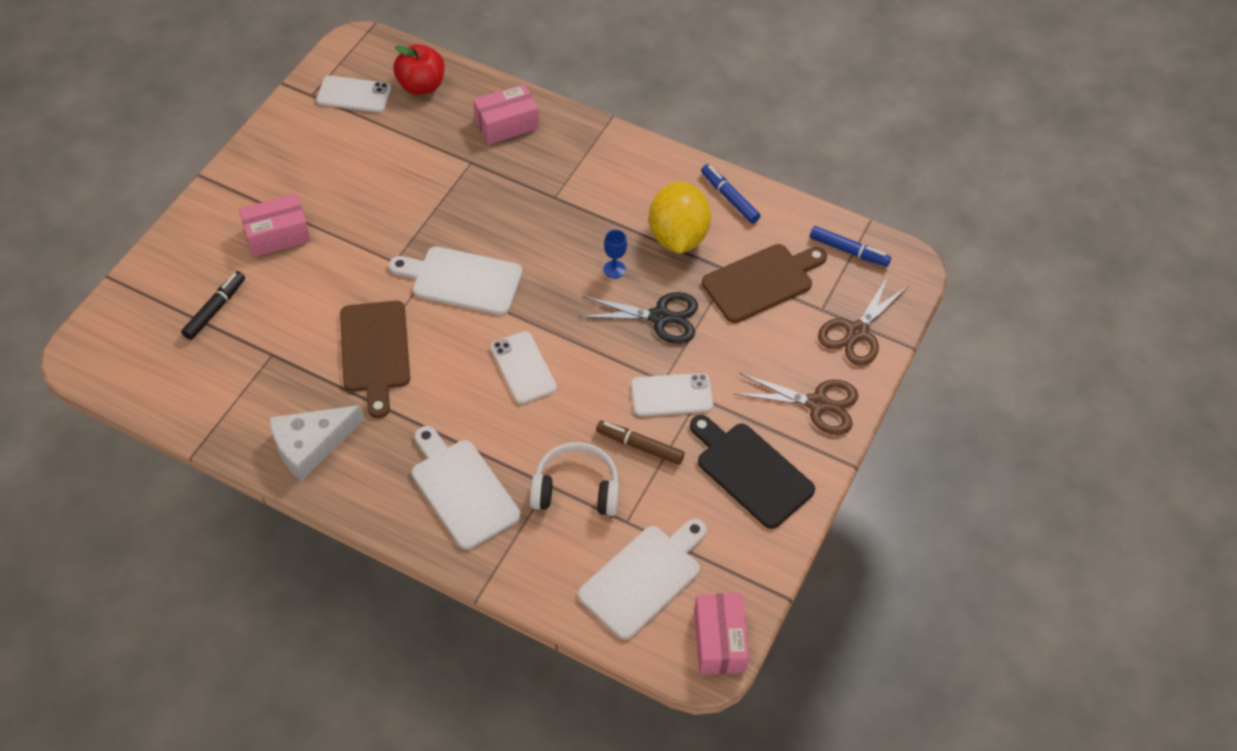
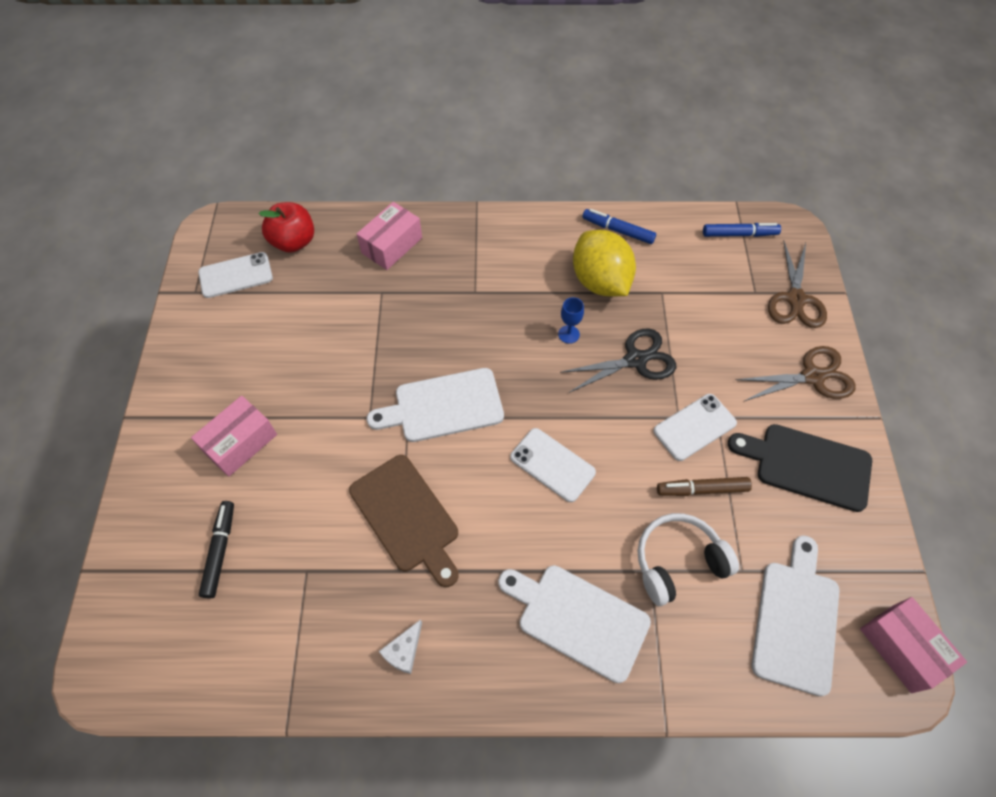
camera: 25 degrees left, 5 degrees up
white cheese [269,405,363,481] -> white cheese [379,620,422,674], size x0.51
brown cutting board [702,244,827,323] -> none

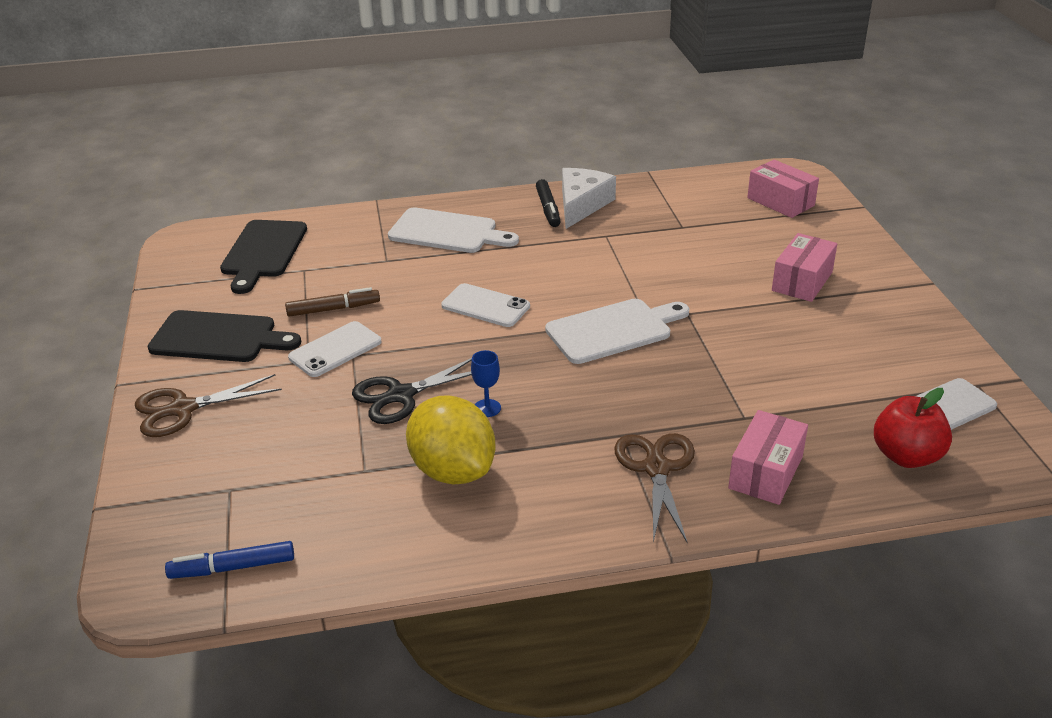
camera: 170 degrees right, 25 degrees down
black marker [199,501,234,598] -> black marker moved to [536,179,561,227]
brown cutting board [349,455,459,587] -> none
white cheese [379,620,422,674] -> white cheese [562,168,616,229], size x1.97
blue marker [582,209,656,244] -> none
white headphones [638,513,739,606] -> none
white cutting board [751,536,839,696] -> black cutting board [220,220,307,294]
brown scissors [768,242,827,328] -> brown scissors moved to [614,433,695,544]
pink box [860,597,967,693] -> pink box moved to [747,160,819,218]

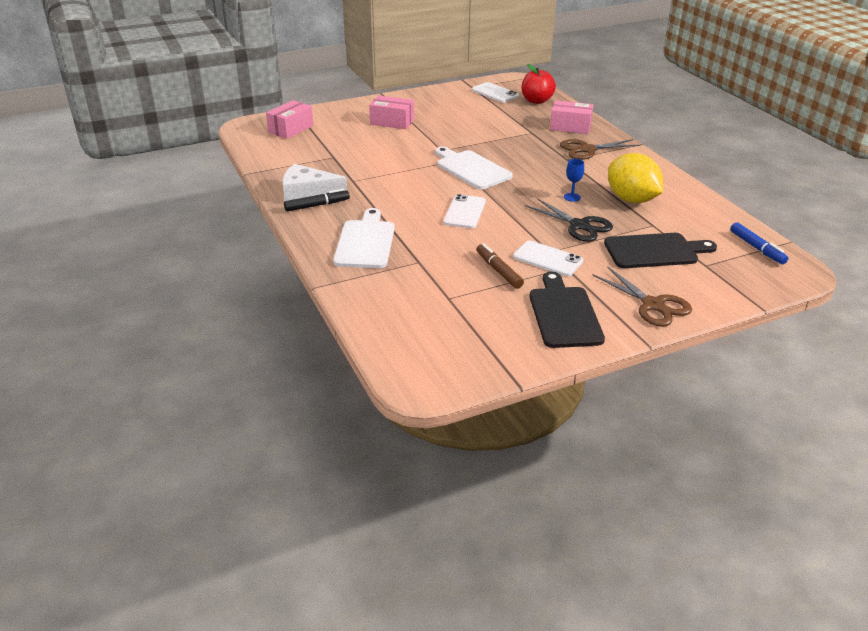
camera: 105 degrees left, 0 degrees up
black cutting board [220,220,307,294] -> black cutting board moved to [604,233,717,268]
yellow lemon [406,396,495,485] -> yellow lemon turned 75 degrees counterclockwise [608,153,663,203]

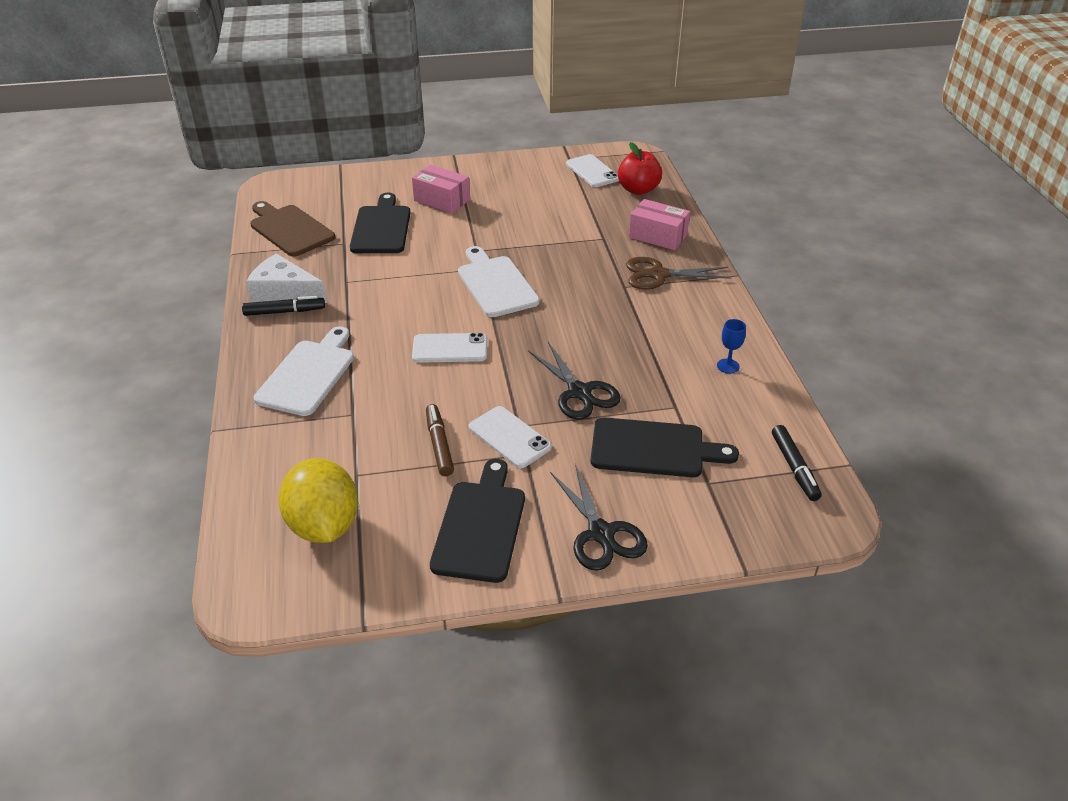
camera: 15 degrees right, 5 degrees up
pink box [266,100,314,139] -> none
white phone [443,194,486,228] -> white phone turned 60 degrees clockwise [412,333,487,363]
blue goblet [564,159,584,202] -> blue goblet moved to [717,319,746,374]
brown scissors [593,266,692,327] -> black scissors [550,464,648,571]
yellow lemon [608,153,663,203] -> yellow lemon moved to [278,458,358,543]
blue marker [730,222,788,264] -> black marker [772,425,822,501]
none -> brown cutting board [250,201,335,257]
none -> black cutting board [350,193,410,253]

